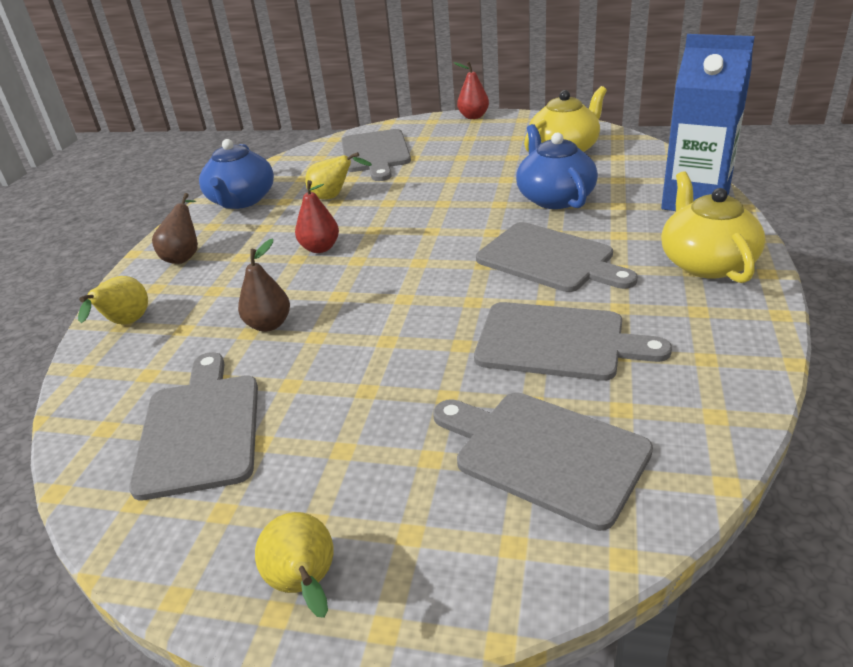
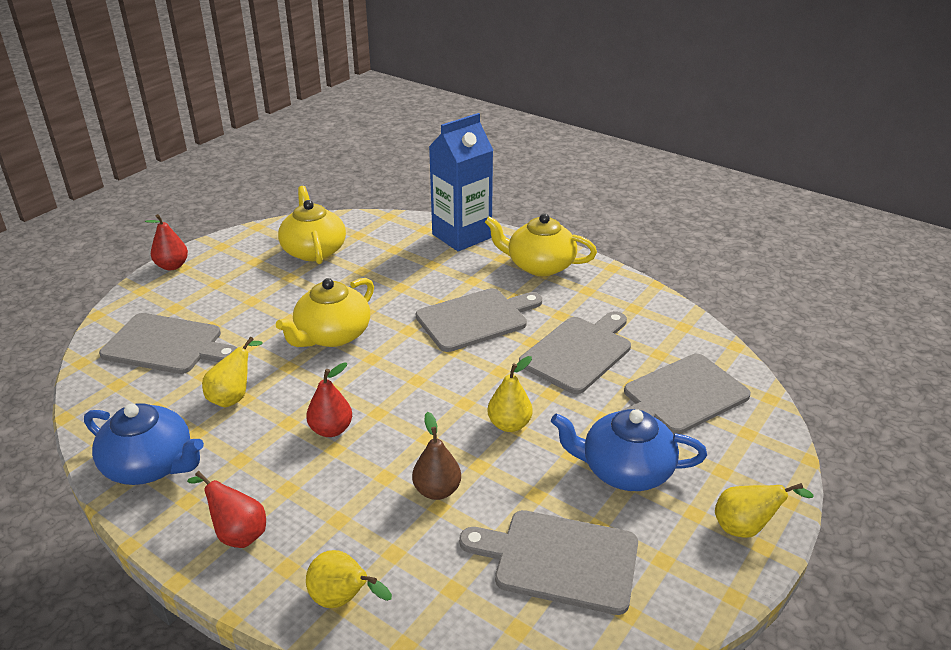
camera: 70 degrees left, 0 degrees up
brown pear [152,193,198,264] -> red pear [187,471,266,548]
blue teapot [516,124,598,209] -> blue teapot moved to [551,409,707,491]
none -> yellow teapot [276,278,374,347]
none -> yellow pear [488,356,533,432]

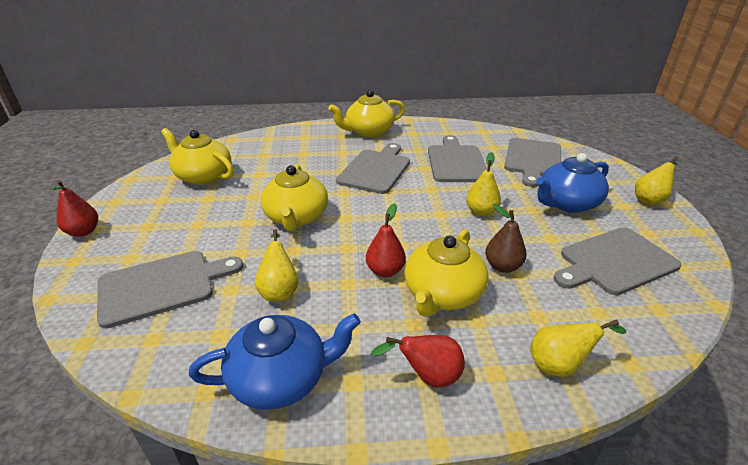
camera: 40 degrees left, 0 degrees up
blue carton [429,113,493,251] -> none
none -> yellow teapot [404,229,489,317]

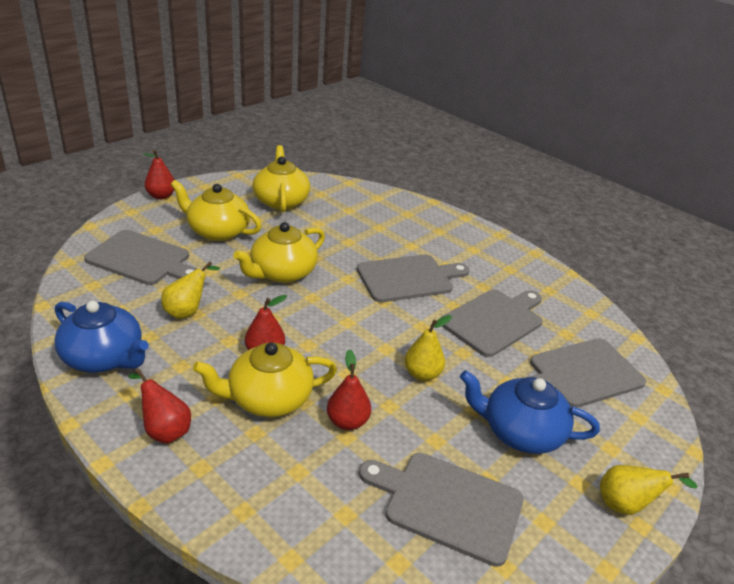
camera: 45 degrees right, 0 degrees up
yellow teapot [328,90,405,137] -> yellow teapot moved to [171,180,262,241]
brown pear [485,204,527,273] -> red pear [327,349,371,430]
yellow pear [530,319,627,376] -> none

